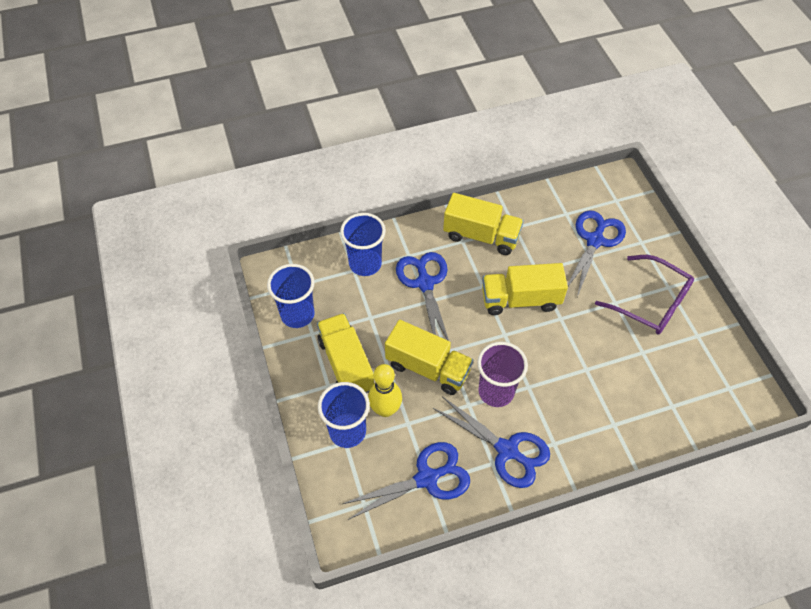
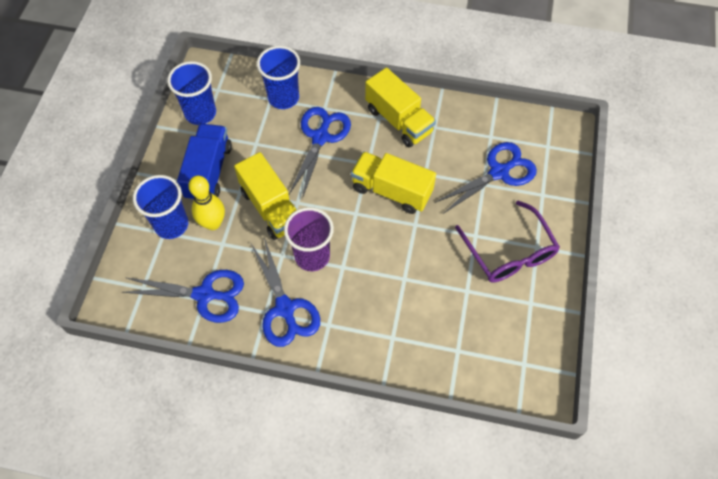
camera: 30 degrees right, 5 degrees up
yellow truck [317,313,374,393] -> blue truck [177,124,232,201]

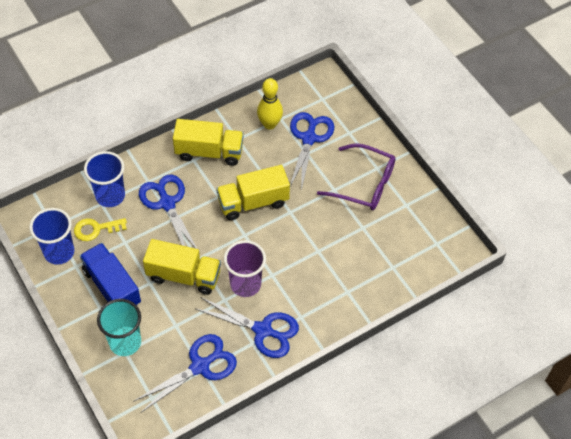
camera: 45 degrees left, 5 degrees down
blue cup [133,175,188,239] -> turquoise cup [97,299,141,356]
yellow bowling pin [188,176,225,230] -> yellow bowling pin moved to [257,78,283,130]
none -> yellow key [74,218,127,241]

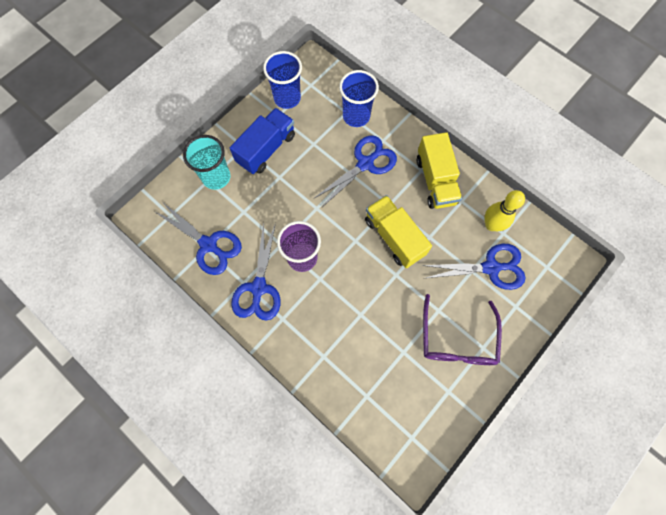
camera: 75 degrees right, 15 degrees up
yellow key [74,218,127,241] -> none
yellow truck [143,239,221,295] -> none

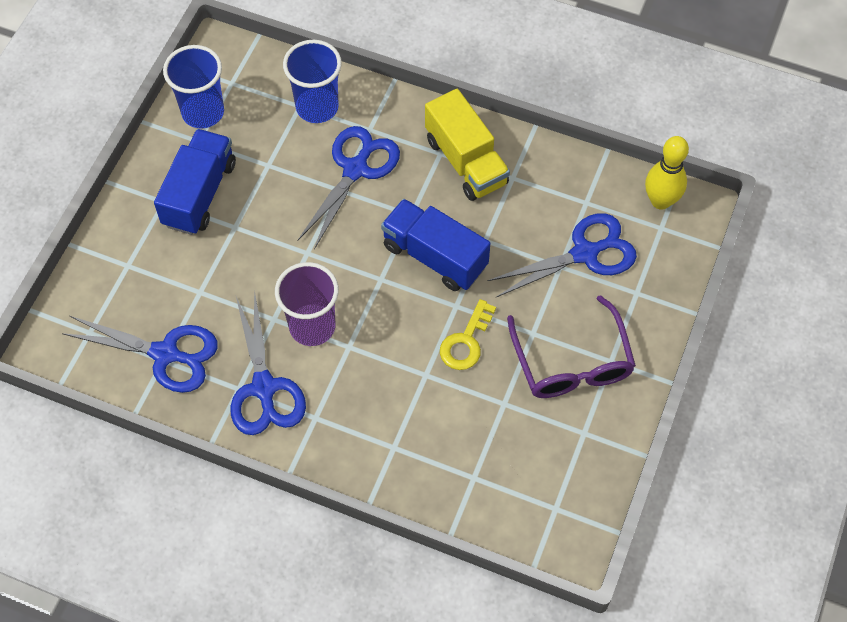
camera: 20 degrees left, 10 degrees down
turquoise cup [183,135,230,190] -> none
yellow truck [365,195,432,268] -> blue truck [381,199,490,291]
yellow bowling pin [484,190,525,231] -> yellow bowling pin moved to [645,136,689,210]
none -> yellow key [440,299,496,370]

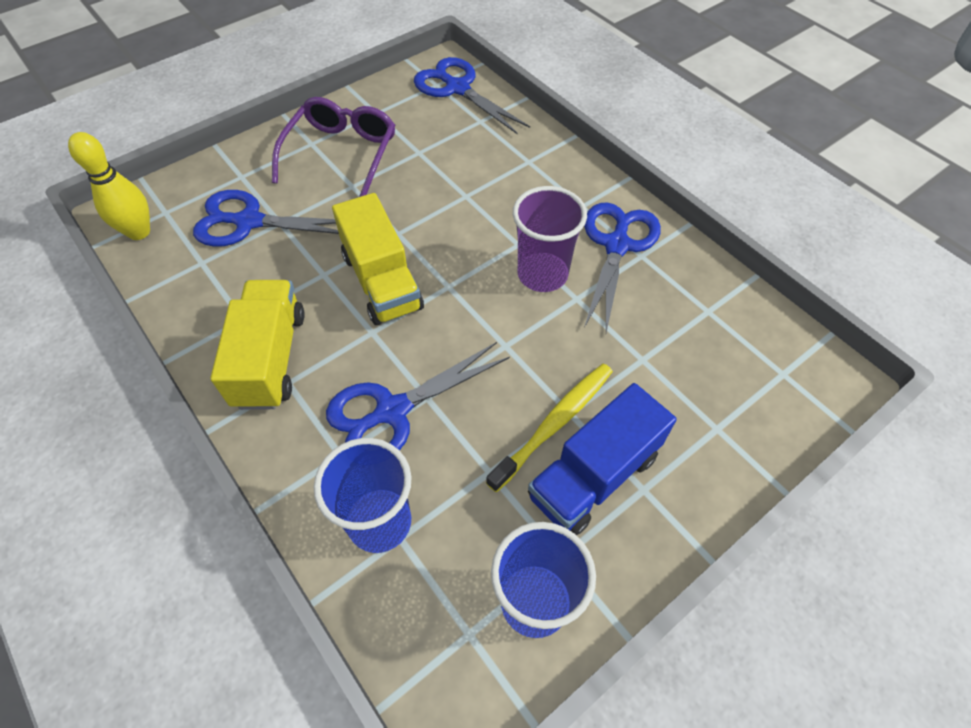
camera: 150 degrees left, 5 degrees down
blue scissors [62,316,218,393] -> blue scissors moved to [414,57,530,134]
blue truck [381,199,490,291] -> yellow truck [332,193,424,325]
yellow key [440,299,496,370] -> none
none -> yellow toothbrush [486,364,613,492]

